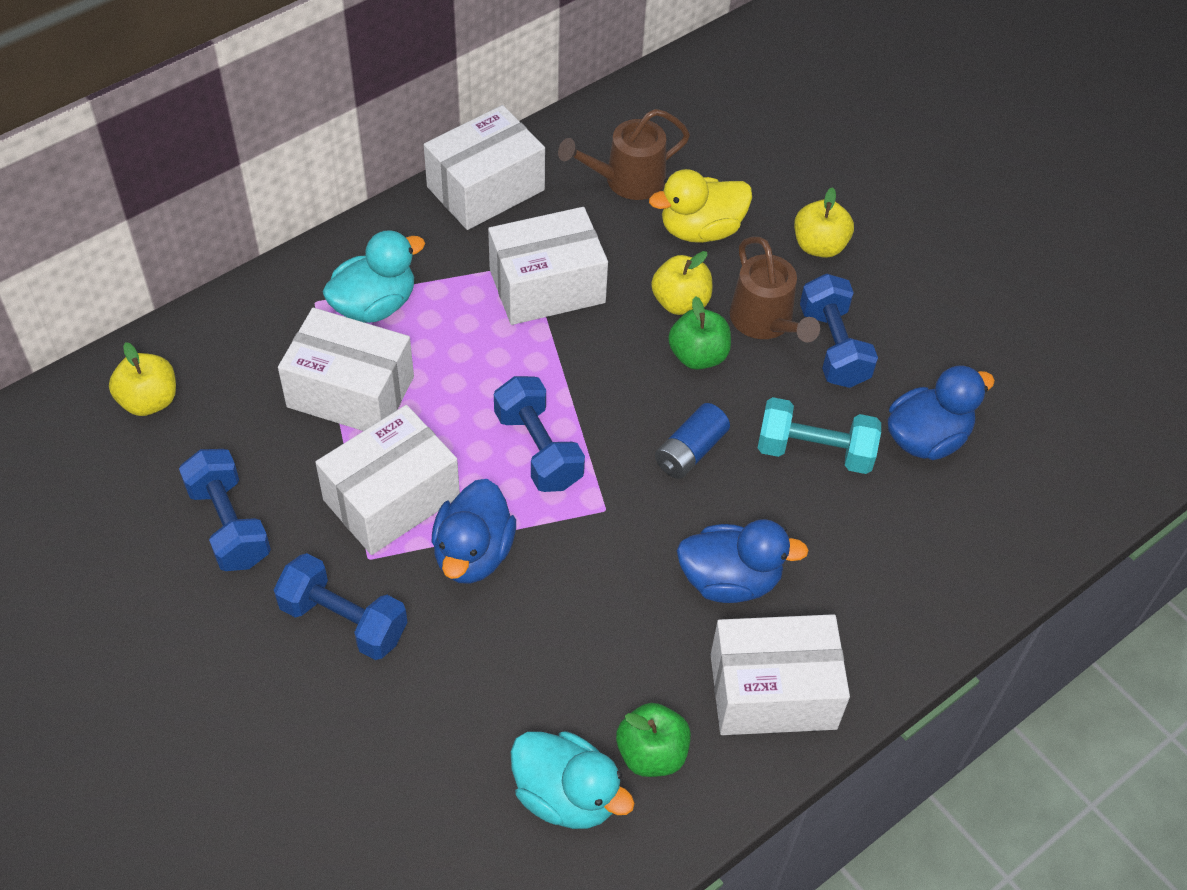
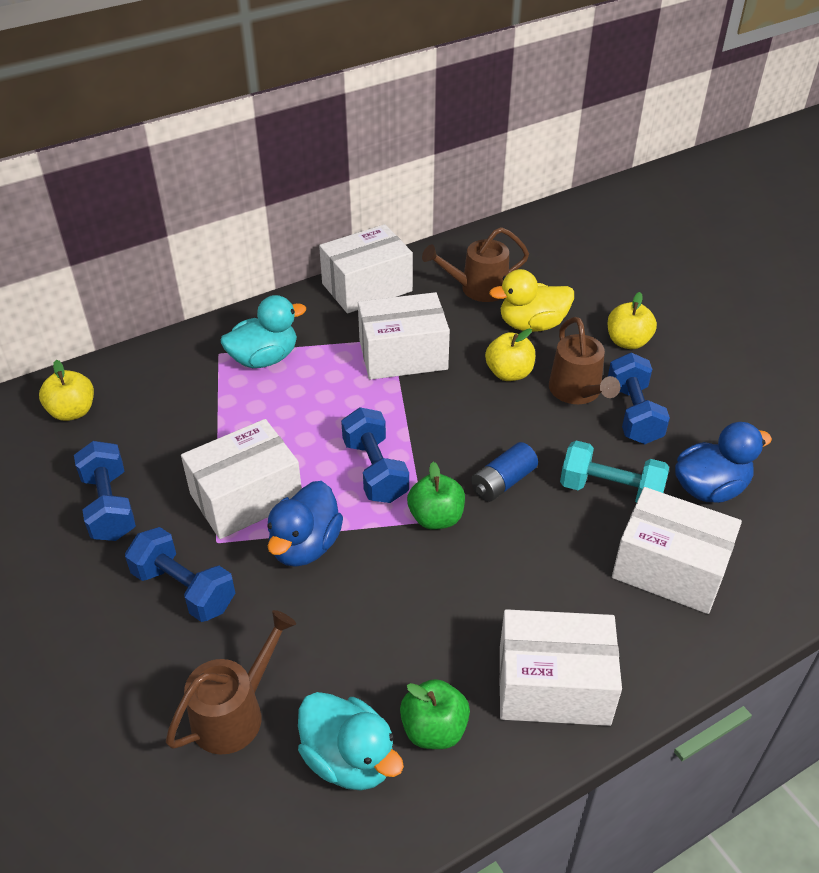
camera: 10 degrees right, 10 degrees down
white box [278,308,414,431] -> white box moved to [612,487,742,614]
green apple [668,296,731,370] -> green apple moved to [407,462,465,530]
blue duck [677,519,809,603] -> none
none -> brown watering can [166,610,296,755]

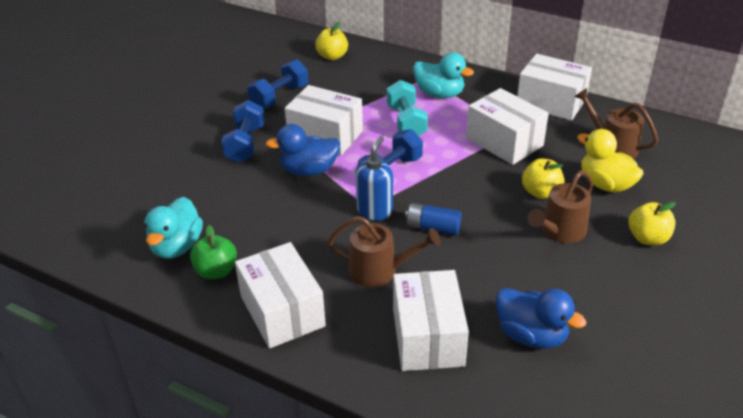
camera: 60 degrees right, 5 degrees down
brown watering can [166,610,296,755] -> brown watering can moved to [328,216,441,287]
green apple [407,462,465,530] -> blue soap dispenser [356,136,393,220]
turquoise dumbbell [560,440,669,503] -> turquoise dumbbell moved to [387,80,428,136]
blue dumbbell [608,353,670,444] -> none

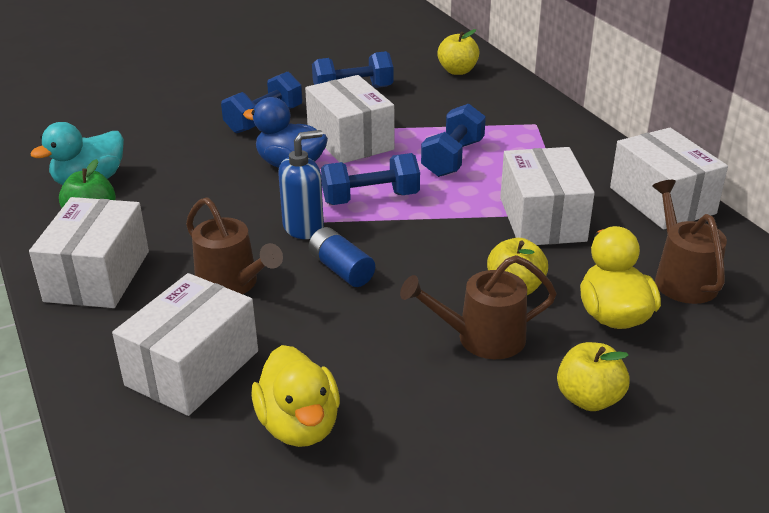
camera: 35 degrees right, 5 degrees down
turquoise dumbbell [387,80,428,136] -> blue dumbbell [421,104,486,177]
turquoise duck [413,52,474,98] -> none
blue duck [496,288,586,349] -> yellow duck [251,345,340,447]

